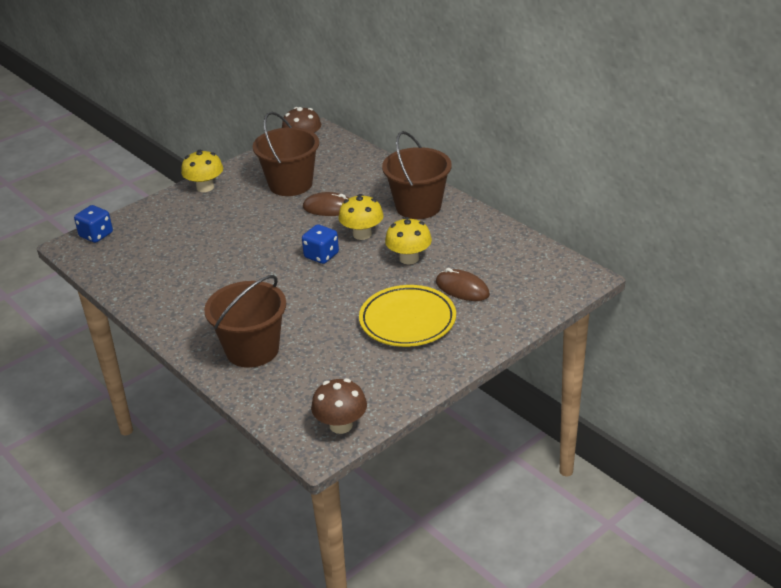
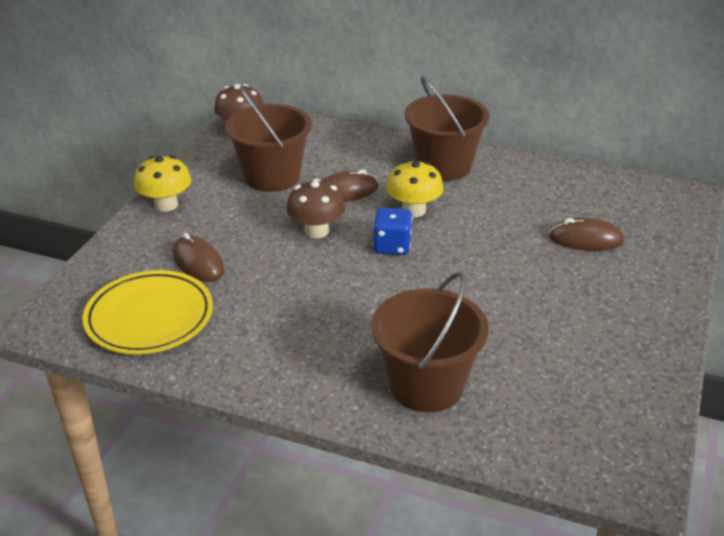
camera: 30 degrees left, 0 degrees up
blue dice [74,205,113,243] -> none
brown mushroom [311,379,367,434] -> brown mushroom moved to [286,179,345,238]
yellow plate [359,285,456,347] -> yellow plate moved to [82,270,213,354]
yellow mushroom [385,217,432,264] -> none
none -> brown mouse [172,233,225,282]

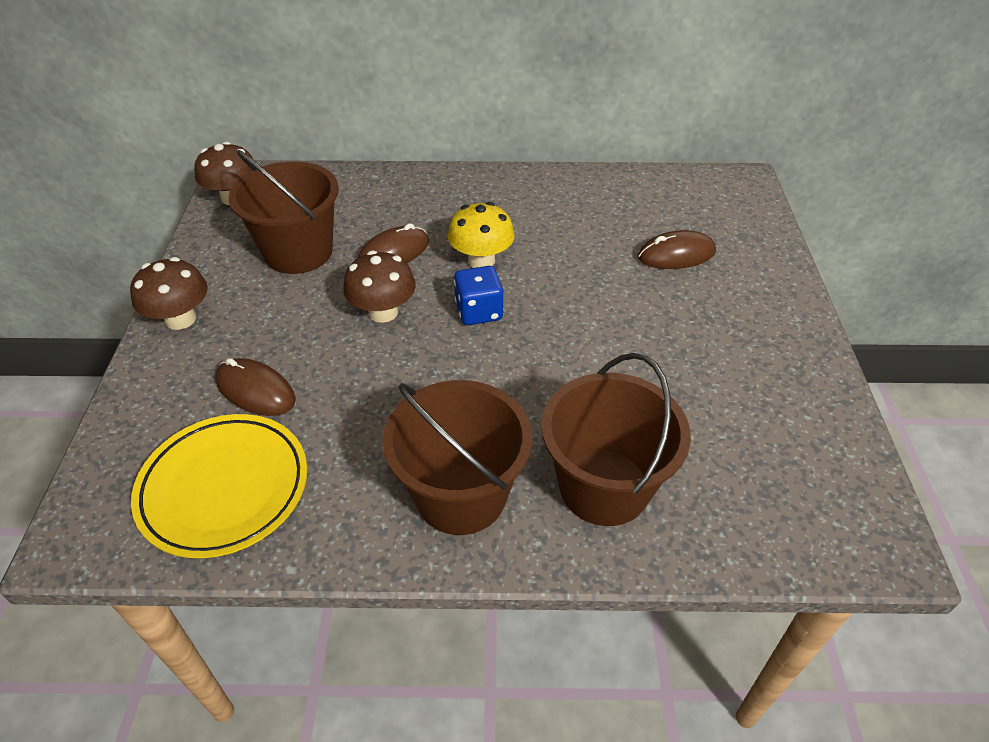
camera: 20 degrees left, 10 degrees up
yellow mushroom [134,156,191,212] -> brown mushroom [130,257,208,330]
brown bucket [404,76,490,181] -> brown bucket moved to [382,380,532,535]

